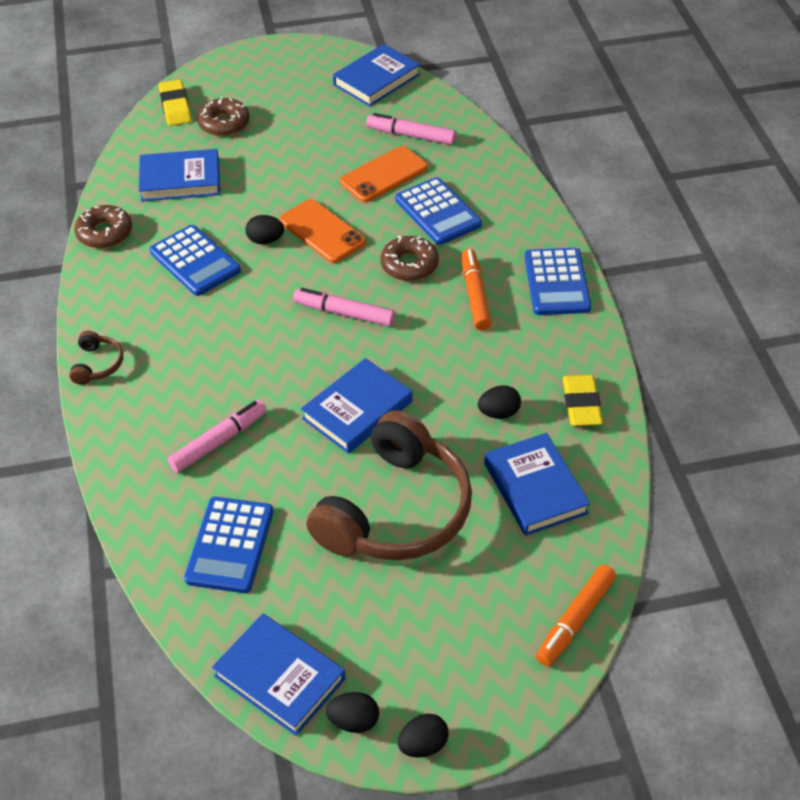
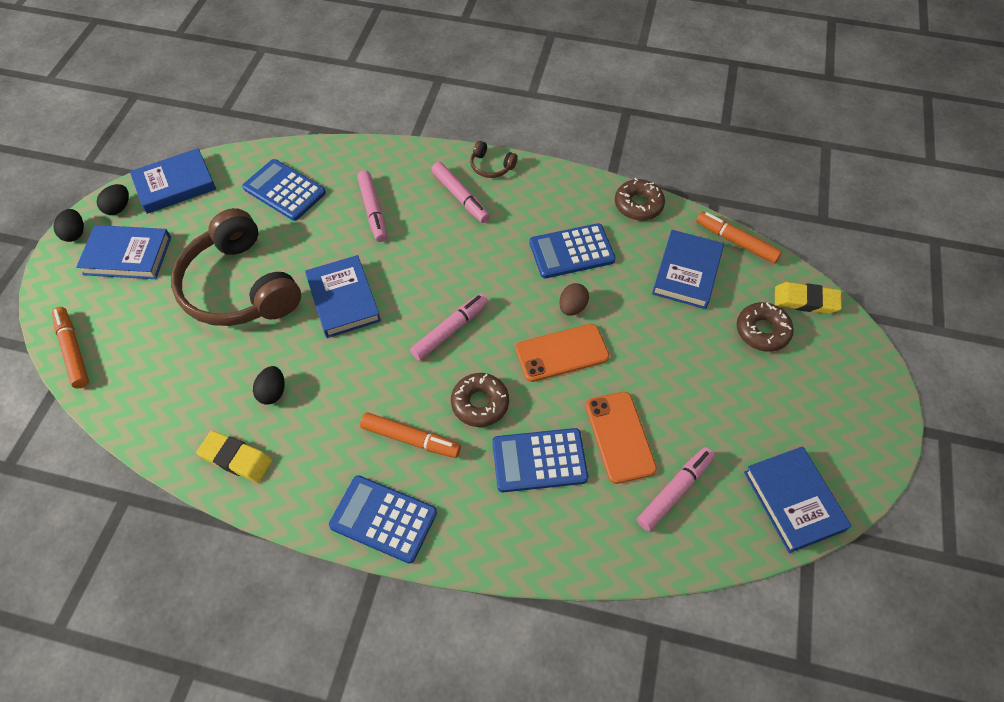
camera: 115 degrees right, 10 degrees up
black egg [245,215,284,244] -> brown egg [559,283,589,316]
blue book [484,433,590,536] -> blue book moved to [76,225,171,279]
none -> pink marker [431,162,490,223]
none -> orange marker [696,212,782,264]

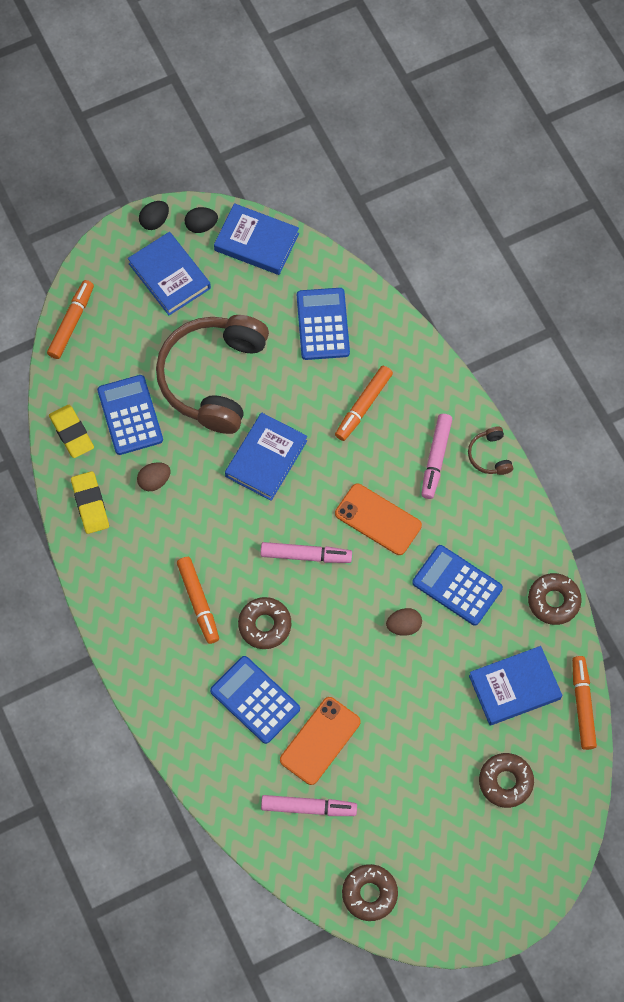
camera: 50 degrees right, 10 degrees up
black egg [253,366,285,405] -> brown egg [137,462,170,491]
blue calculator [329,475,437,564] -> blue calculator moved to [97,375,163,455]
pink marker [357,170,387,242] -> orange marker [335,366,393,441]
orange phone [515,324,609,382] -> orange phone moved to [335,483,422,555]
blue book [744,446,851,553] -> brown donut [342,864,398,921]
yellow eraser [775,282,842,314] -> yellow eraser moved to [49,405,94,458]

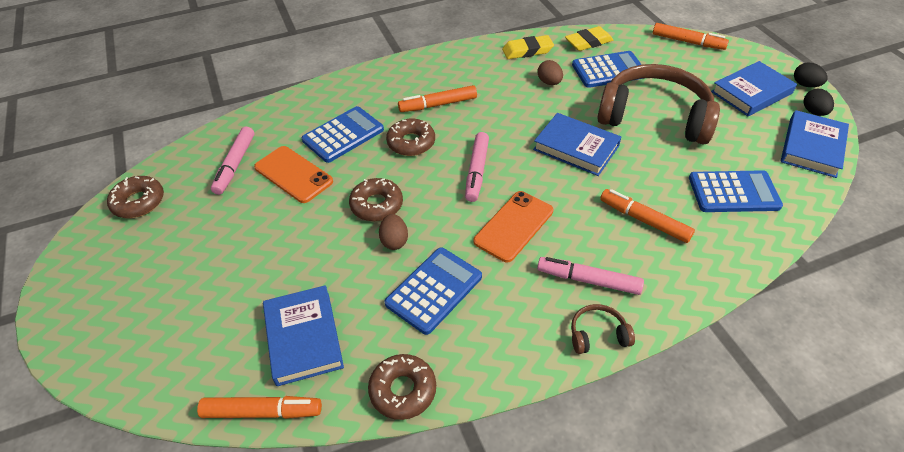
camera: 95 degrees right, 20 degrees down
brown donut [479,753,534,808] -> brown donut moved to [349,178,403,221]

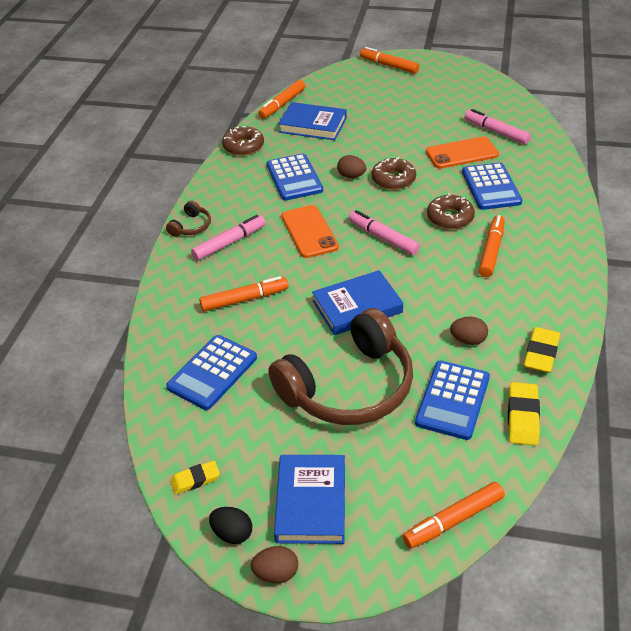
camera: 125 degrees right, 5 degrees down
brown donut [107,176,164,218] -> none
blue book [781,110,849,178] -> yellow eraser [170,461,220,495]
black egg [794,63,827,87] -> brown egg [251,546,298,583]
none -> orange marker [360,47,419,74]

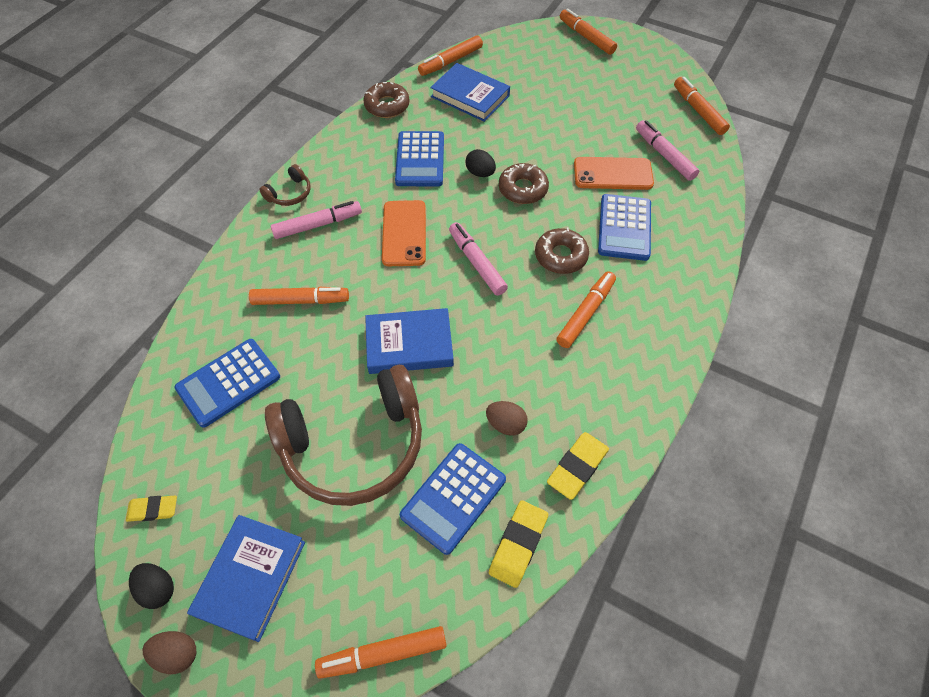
camera: 15 degrees right, 15 degrees up
brown egg [337,155,366,178] -> black egg [466,149,496,177]
none -> orange marker [674,77,730,135]

